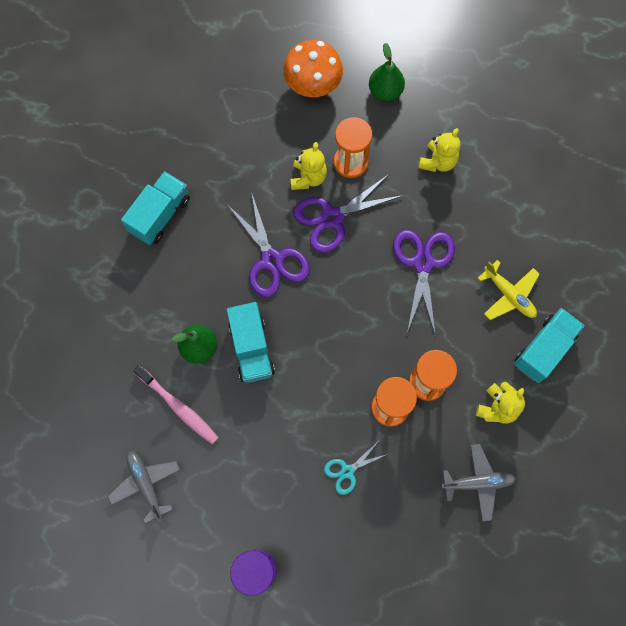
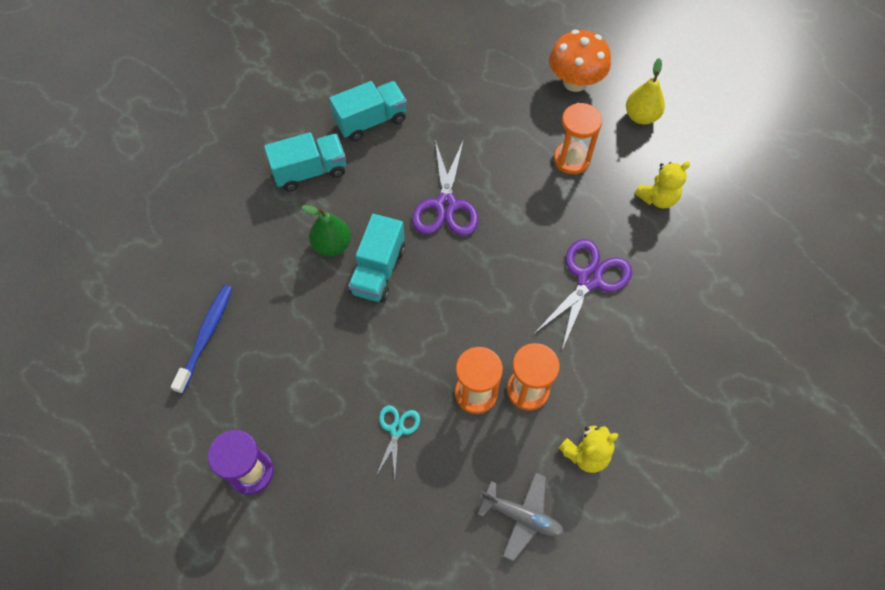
camera: 30 degrees right, 10 degrees down
grey plane [107,451,180,524] -> blue toothbrush [171,285,233,394]
pink toothbrush [133,365,219,444] -> none
yellow teddy bear [290,142,327,190] -> none
purple scissors [294,174,404,253] -> none
turquoise scissors [324,442,388,495] -> turquoise scissors turned 105 degrees clockwise [376,405,420,479]
green pear [369,43,405,101] -> yellow pear [626,58,665,125]
yellow plane [478,260,540,320] -> none
turquoise truck [514,308,585,383] -> turquoise truck moved to [264,132,346,191]

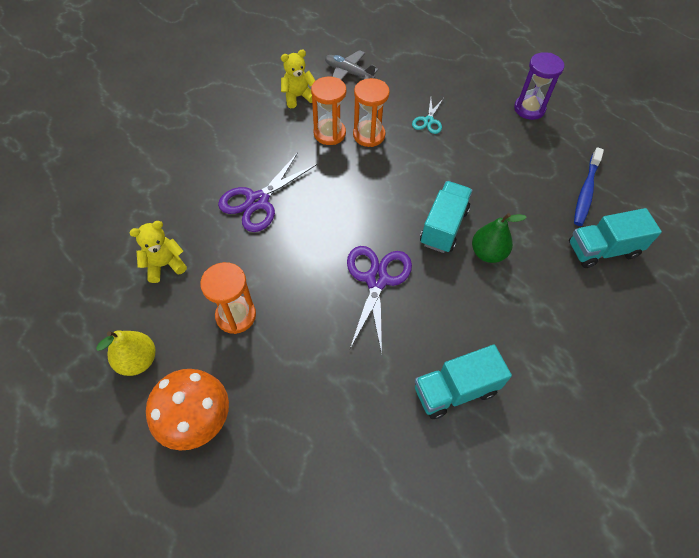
camera: 175 degrees left, 5 degrees down
turquoise truck [264,132,346,191] -> turquoise truck moved to [569,208,662,268]

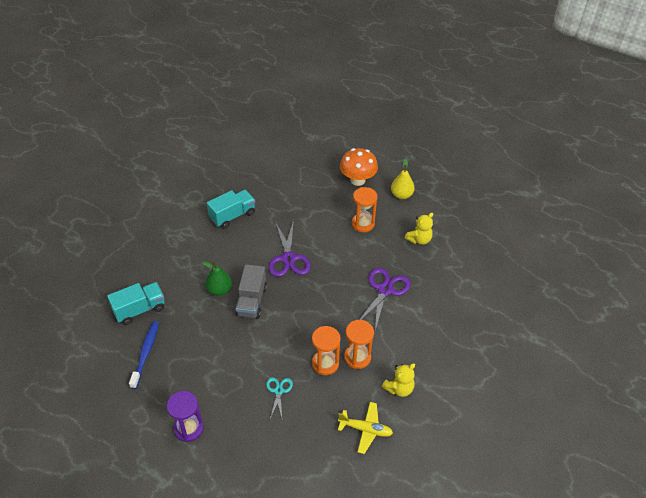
camera: 165 degrees right, 10 degrees down
grey plane [325,50,378,80] -> yellow plane [338,402,393,454]
turquoise truck [420,181,473,253] -> grey truck [235,264,267,319]

